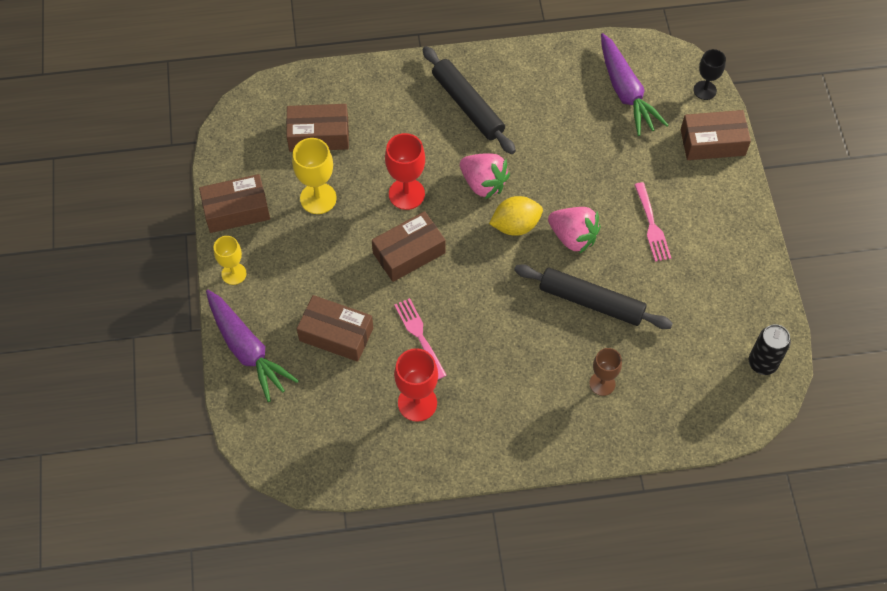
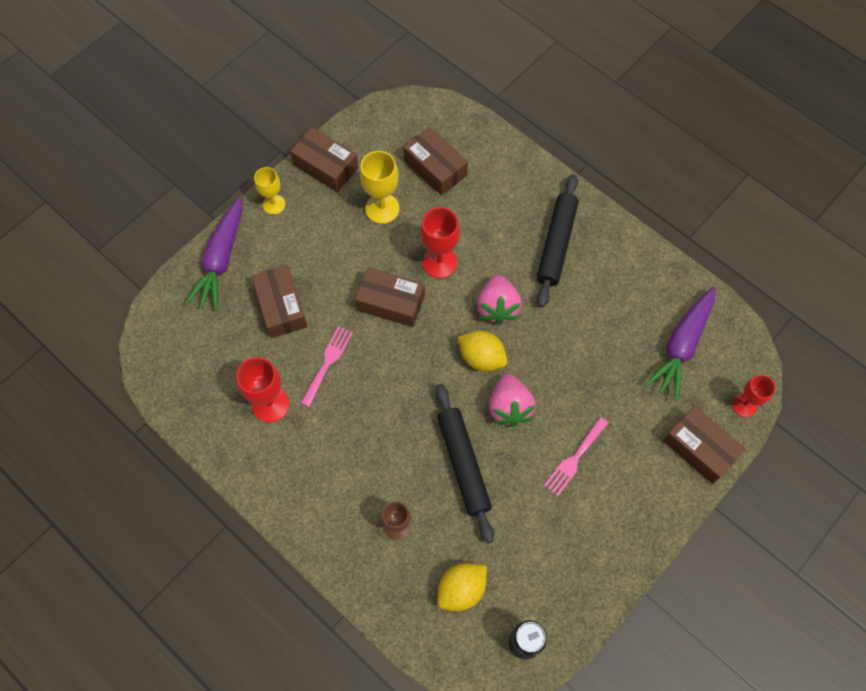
camera: 50 degrees right, 5 degrees up
black goblet [693,49,726,100] -> red goblet [732,375,776,417]
none -> yellow lemon [437,563,487,611]

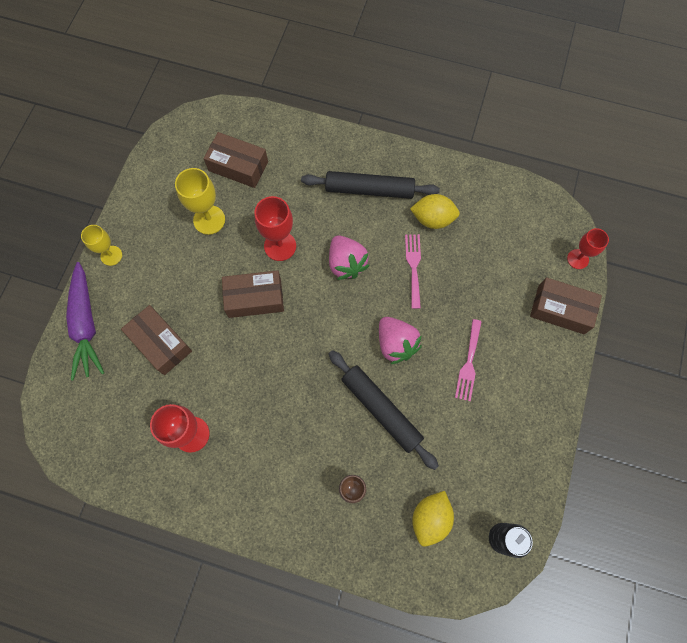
camera: 25 degrees left, 5 degrees up
brown box [290,127,359,192] -> none
pink fork [301,326,353,407] -> pink fork moved to [405,234,421,309]
yellow lemon [458,331,507,372] -> yellow lemon moved to [410,194,460,229]
black rolling pin [537,174,579,307] -> black rolling pin turned 75 degrees counterclockwise [301,171,440,199]
purple carrot [644,286,716,401] -> none

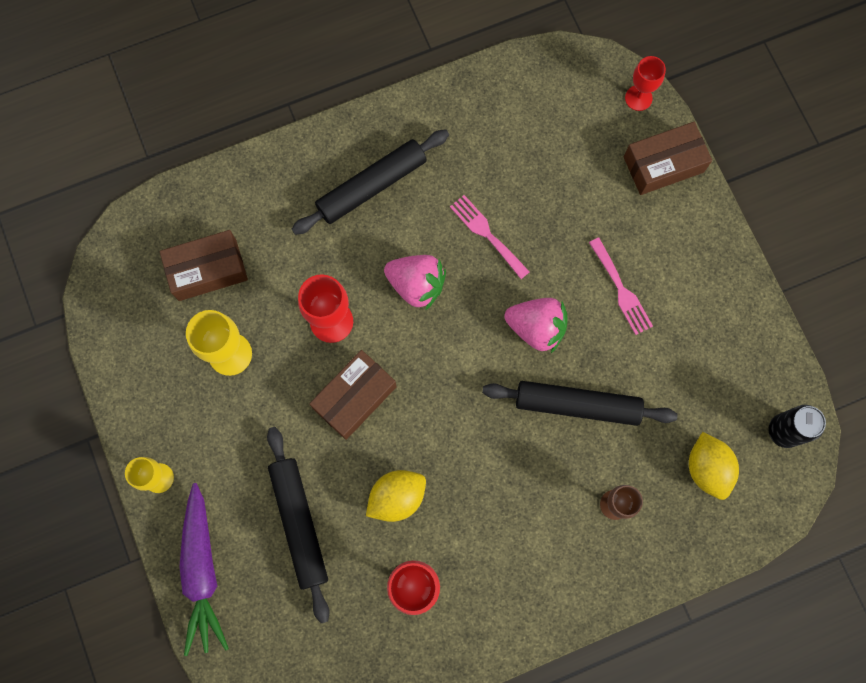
camera: 40 degrees left, 5 degrees up
purple carrot [66,262,104,380] -> purple carrot turned 45 degrees clockwise [179,483,229,656]
brown box [121,305,192,375] -> black rolling pin [267,427,330,623]
yellow lemon [410,194,460,229] -> yellow lemon moved to [366,470,426,522]

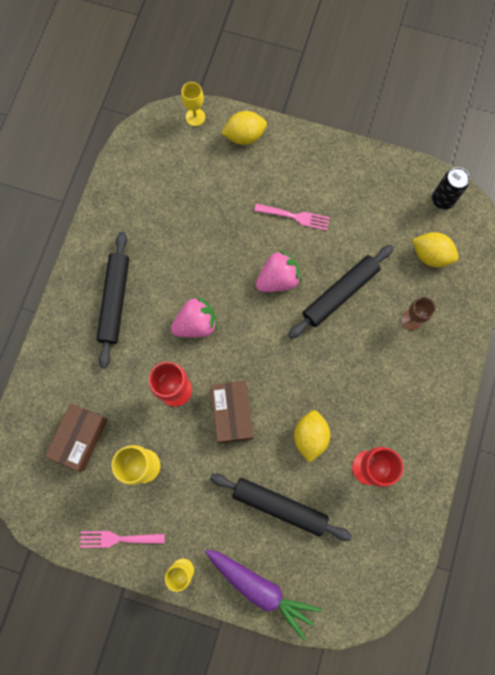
camera: 50 degrees left, 0 degrees up
pink fork [450,195,530,279] -> pink fork moved to [80,531,165,548]
brown box [624,122,712,195] -> yellow lemon [221,111,267,145]
red goblet [625,56,666,111] -> yellow goblet [181,82,205,126]

